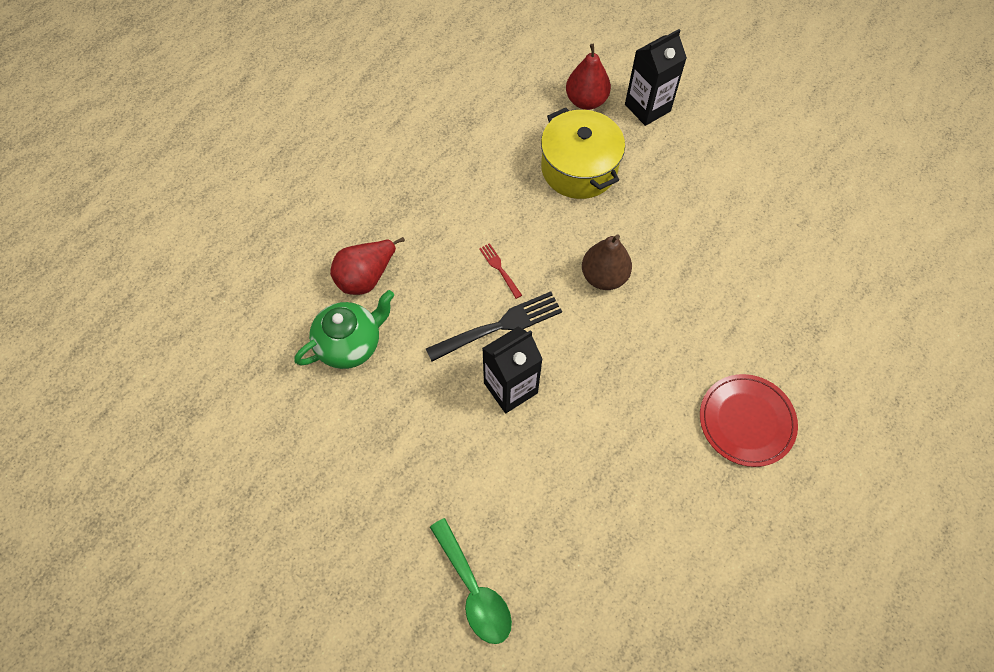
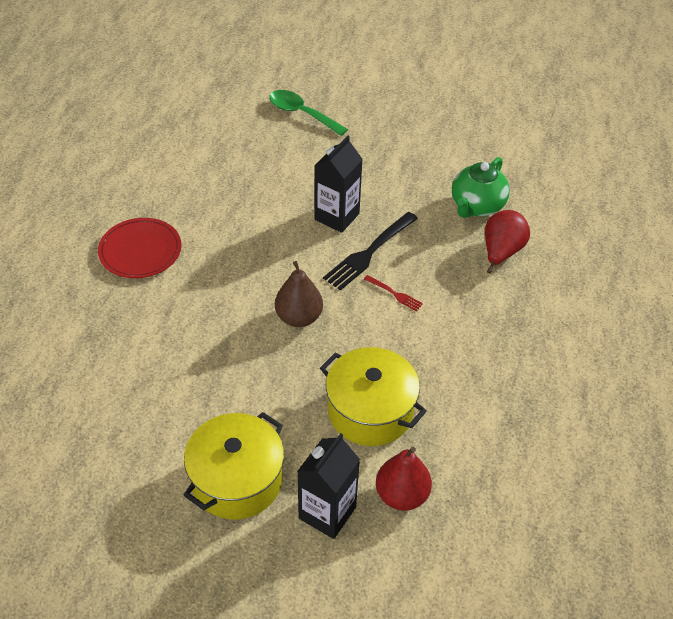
camera: 155 degrees right, 15 degrees down
none -> yellow pot [183,412,284,520]

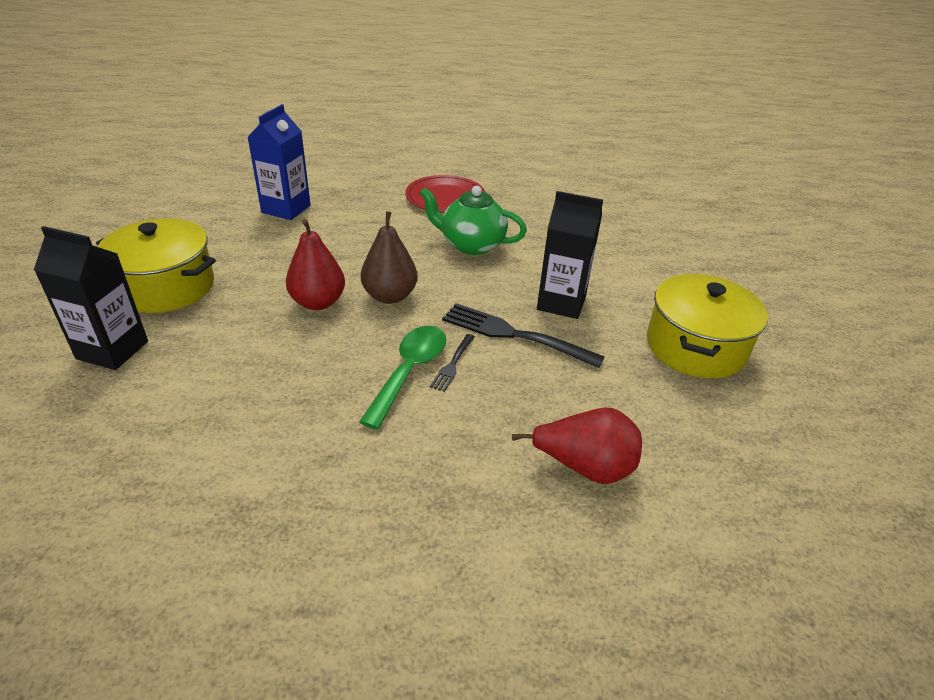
camera: 75 degrees right, 10 degrees down
green spoon [269,90,348,136] -> green spoon moved to [359,326,446,429]
yellow pot [320,347,427,446] -> yellow pot moved to [647,274,768,379]
red fork [364,275,423,312] -> black fork [430,334,475,392]
red pear [376,447,432,511] -> red pear moved to [286,219,345,310]
green teapot [452,157,510,218] -> green teapot moved to [420,186,527,255]
none -> blue carton [247,104,311,220]

